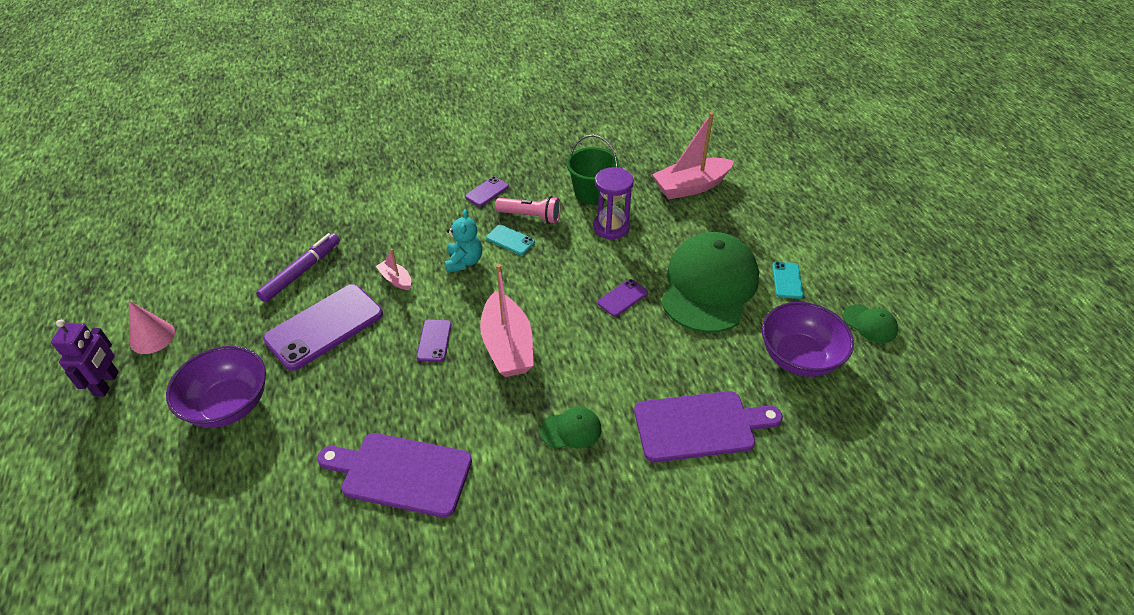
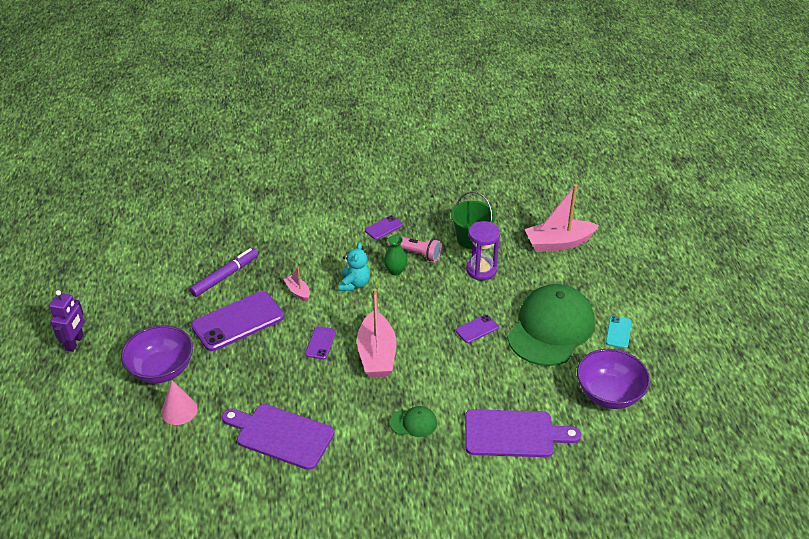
camera: 10 degrees right, 5 degrees down
pink cone [129,301,175,354] -> pink cone moved to [161,380,198,425]
turquoise phone [486,225,535,255] -> green vase [384,235,407,276]
green cap [843,304,898,343] -> none

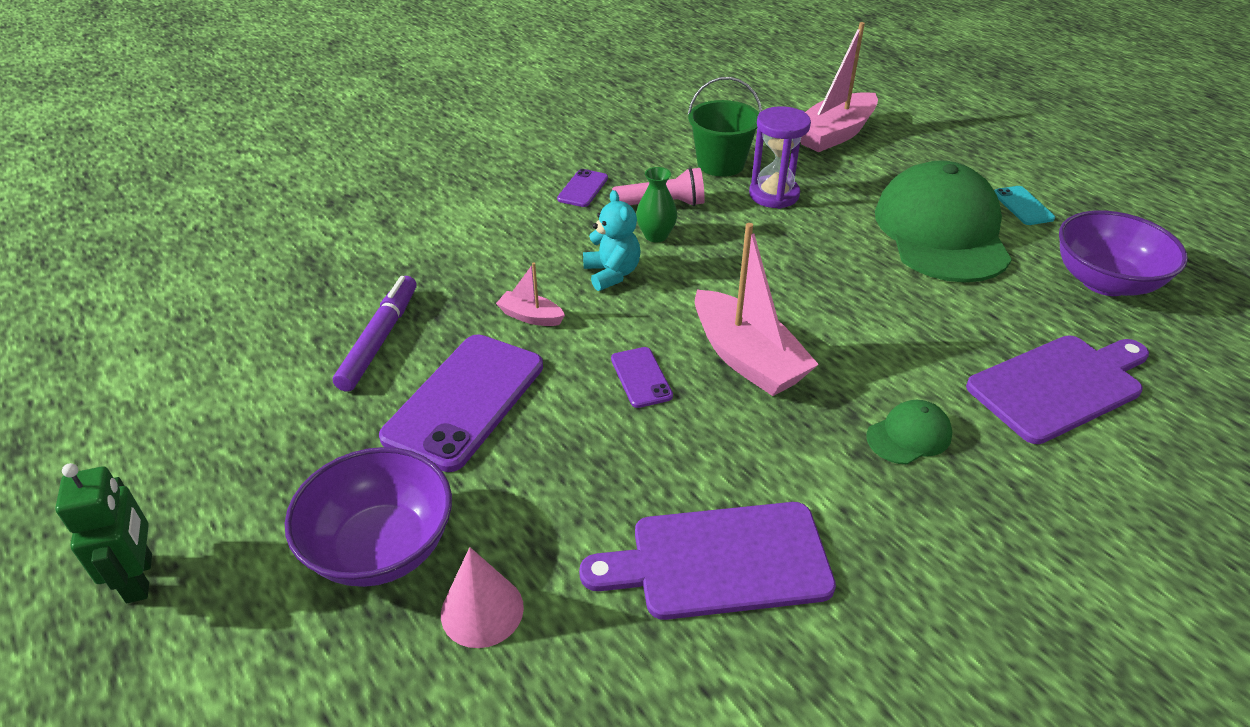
camera: 30 degrees left, 0 degrees up
purple robot [49,290,85,352] -> green robot [55,463,152,603]
purple phone [456,315,499,343] -> none

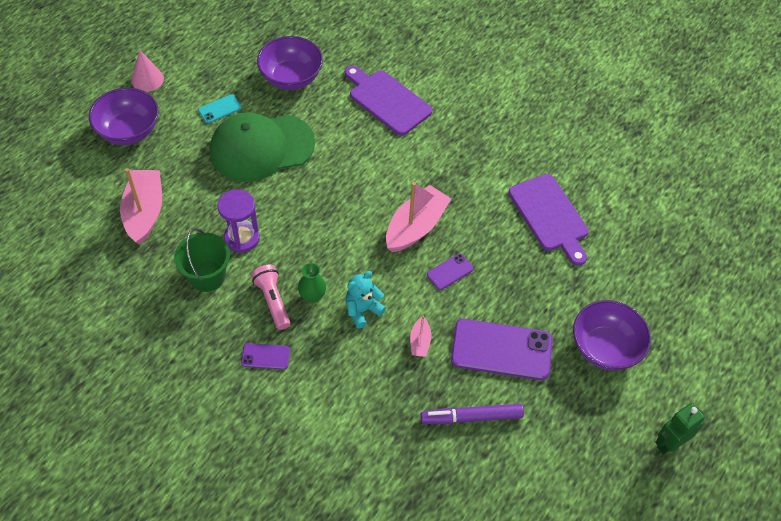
camera: 110 degrees left, 15 degrees up
pink cone [441,547,524,648] -> pink cone moved to [131,50,164,92]
pink boat [800,22,878,152] -> pink boat turned 120 degrees counterclockwise [120,168,162,245]
green cap [866,400,952,464] -> none
none -> purple bowl [89,88,159,145]

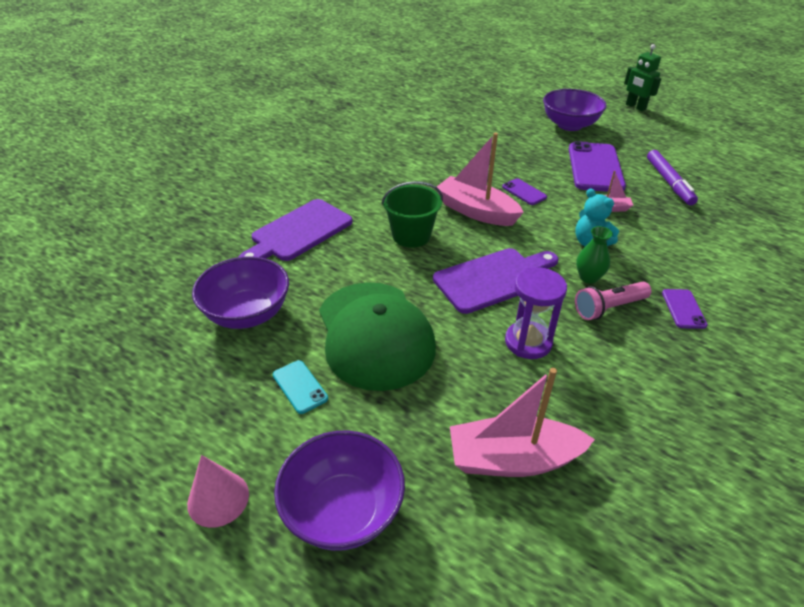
camera: 90 degrees left, 15 degrees down
green bucket [174,228,230,292] -> green bucket moved to [382,181,443,248]
purple cutting board [508,174,589,266] -> purple cutting board moved to [433,248,558,314]

